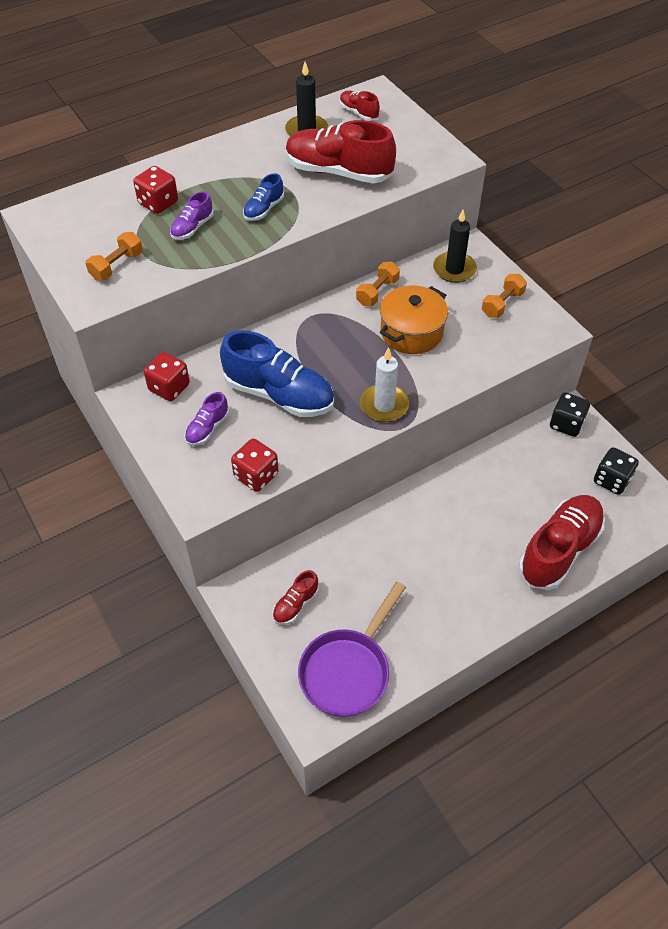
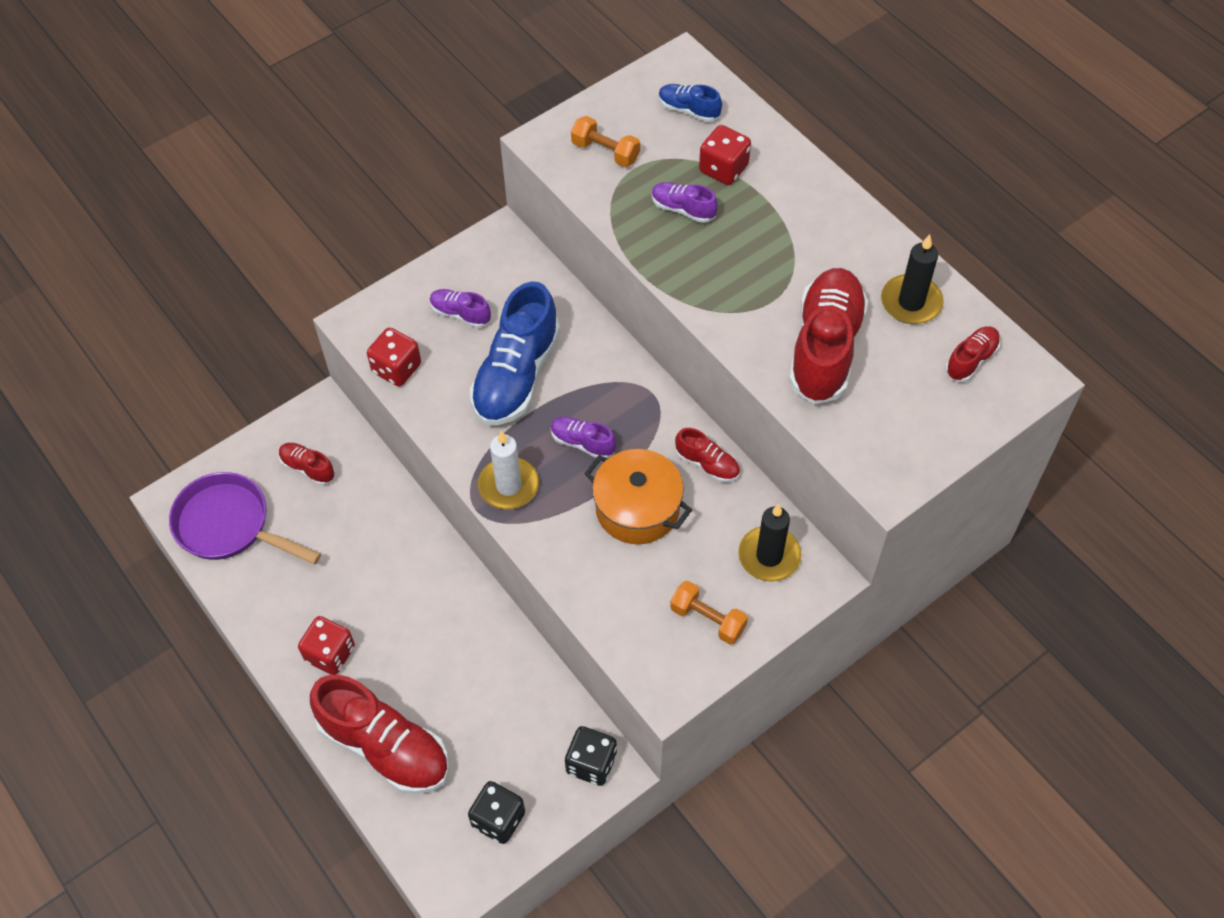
camera: 85 degrees right, 5 degrees up
red dice [144,352,190,401] -> red dice moved to [298,616,355,675]
blue shoe [243,173,284,221] -> blue shoe moved to [659,84,722,122]
orange dumbbell [356,262,400,306] -> red shoe [675,428,740,482]
none -> purple shoe [550,417,616,458]

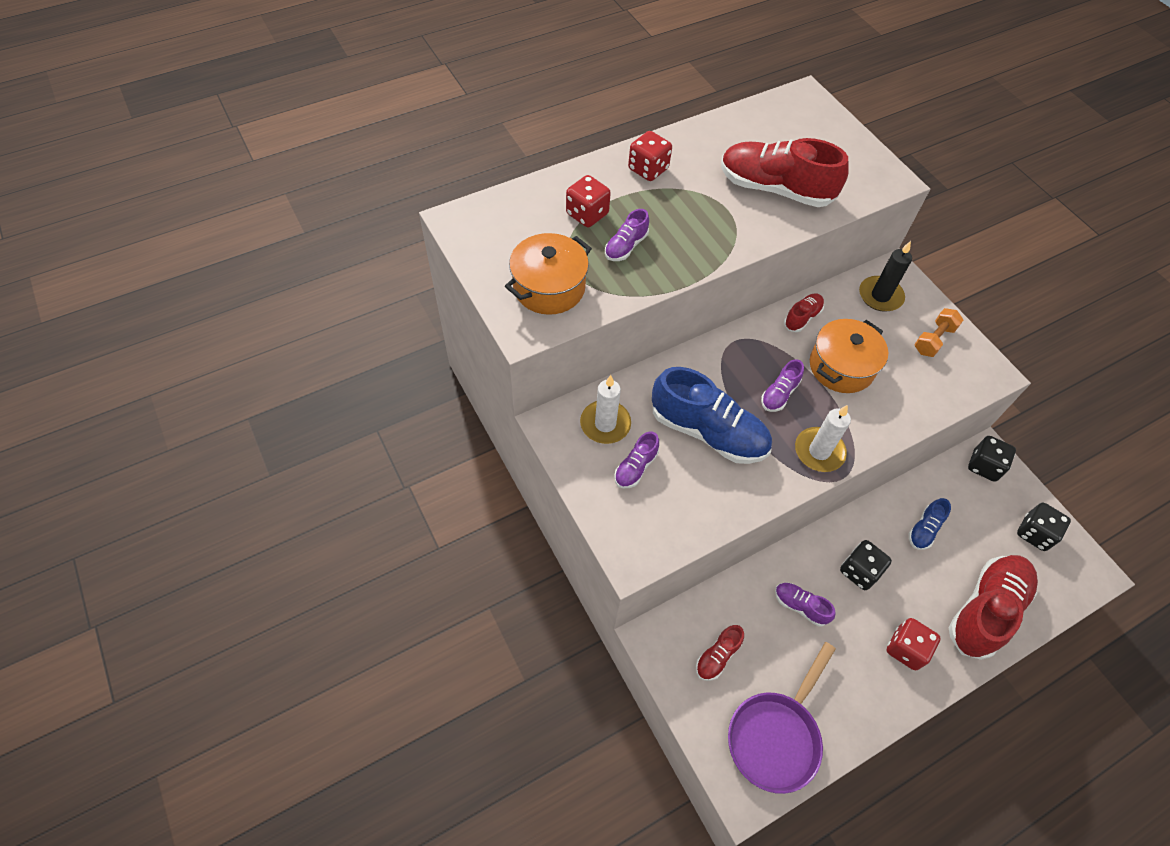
camera: 85 degrees left, 0 degrees up
red dice [367,327,421,387] -> red dice moved to [628,131,672,181]
orange dumbbell [571,116,640,167] -> orange pot [505,233,592,315]
blue shoe [659,84,722,122] -> blue shoe moved to [909,498,951,550]
black candle [881,234,944,324] -> none
red shoe [945,326,1001,382] -> none
none -> white candle [580,375,631,444]
none -> purple shoe [775,583,835,626]
none -> black dice [840,540,892,590]

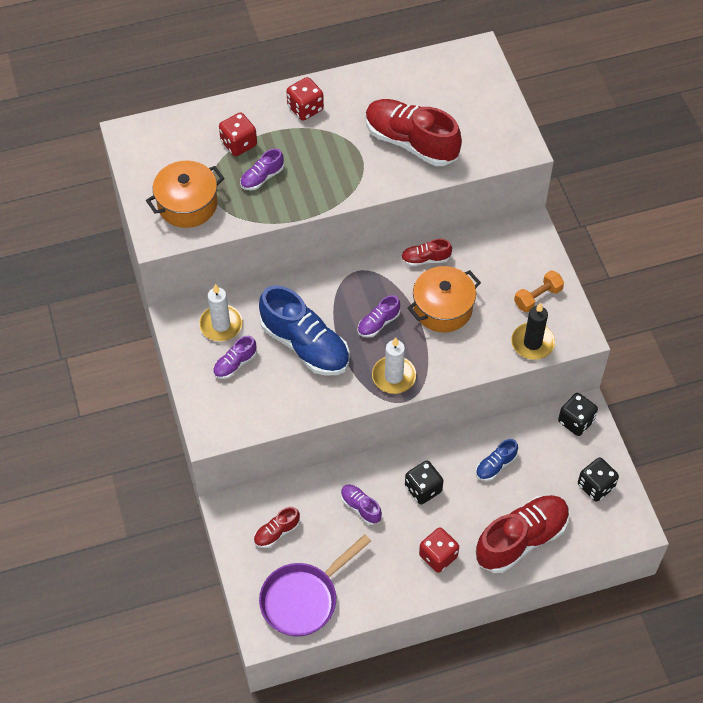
camera: 15 degrees right, 0 degrees up
red shoe [784,293,824,332] -> red shoe turned 150 degrees counterclockwise [401,239,452,266]
black candle [859,241,912,312] -> black candle moved to [511,303,555,360]

